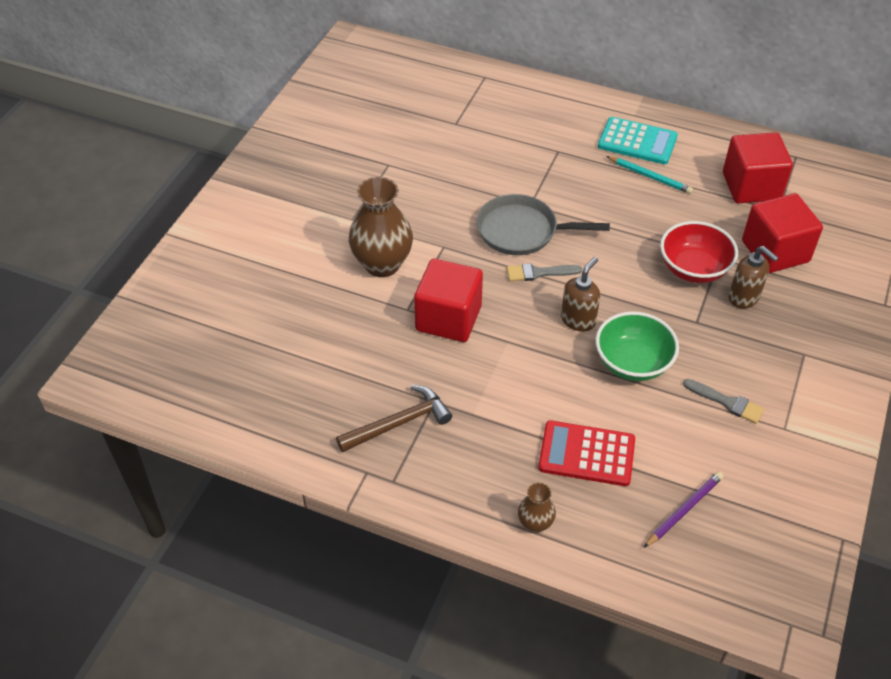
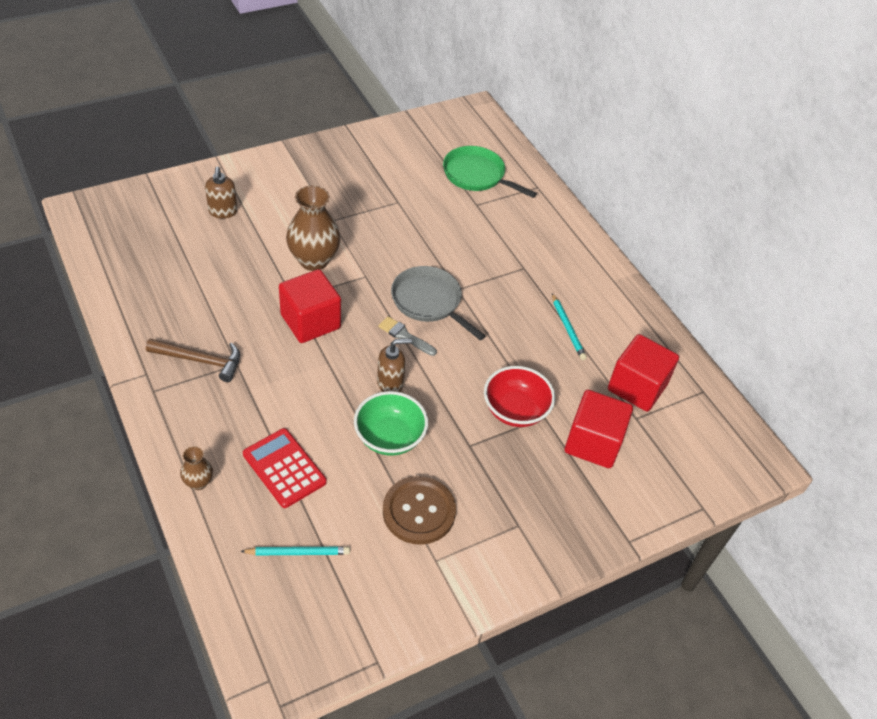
camera: 35 degrees right, 0 degrees up
turquoise calculator [598,117,678,164] -> none
purple pencil [644,471,724,548] -> turquoise pencil [240,547,350,555]
grey brush [683,379,764,424] -> brown button [383,476,456,545]
brown soap dispenser [729,246,779,309] -> brown soap dispenser moved to [205,166,237,219]
none -> green pan [443,146,537,198]

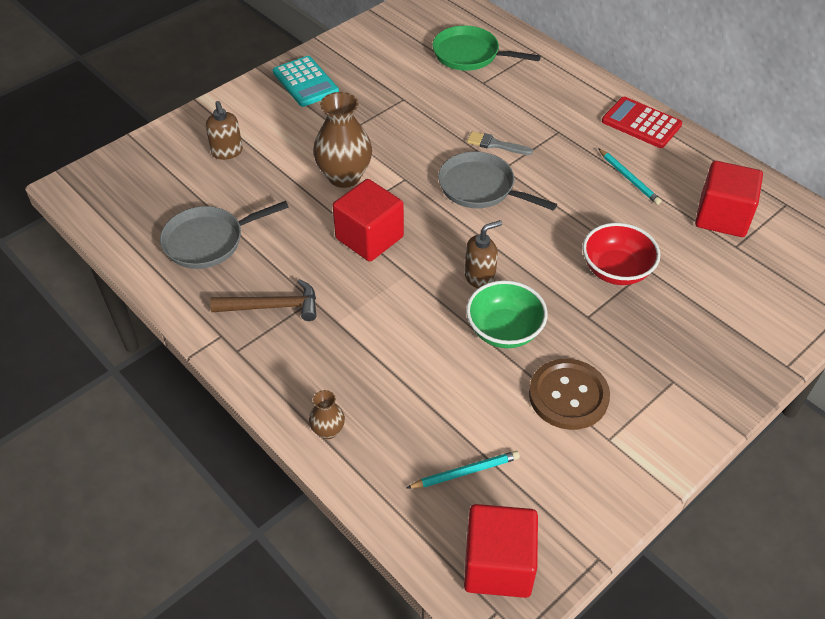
camera: 10 degrees left, 0 degrees up
red calculator [243,428,327,508] -> red calculator moved to [602,96,682,148]
grey brush [378,316,437,356] -> grey brush moved to [467,131,533,155]
red cube [565,390,633,468] -> red cube moved to [464,504,538,598]
none -> grey pan [160,201,289,269]
none -> turquoise calculator [273,56,339,107]

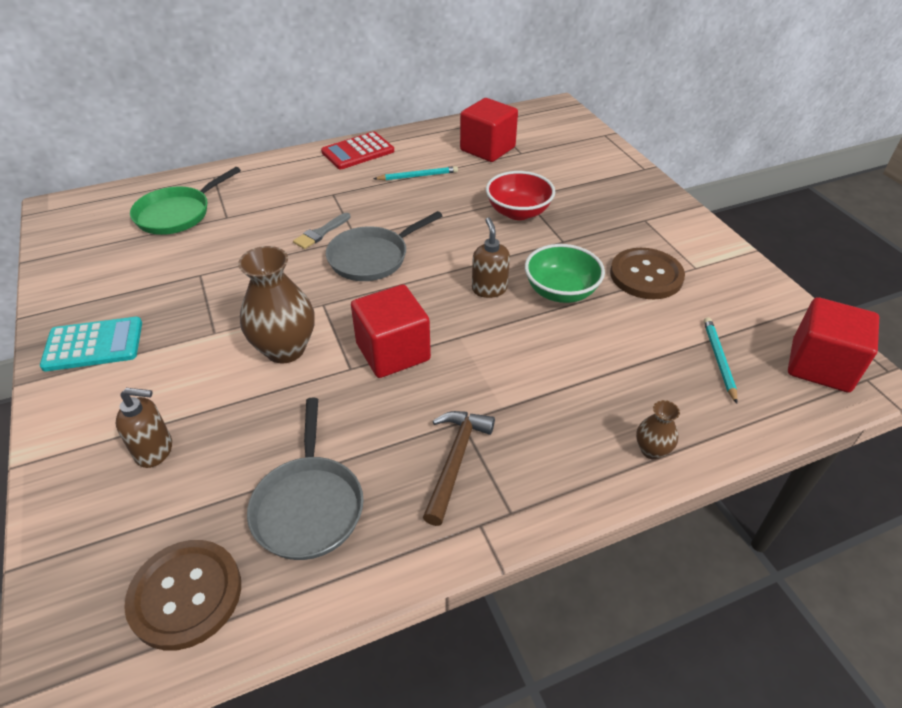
camera: 70 degrees left, 5 degrees down
none -> brown button [124,540,241,651]

